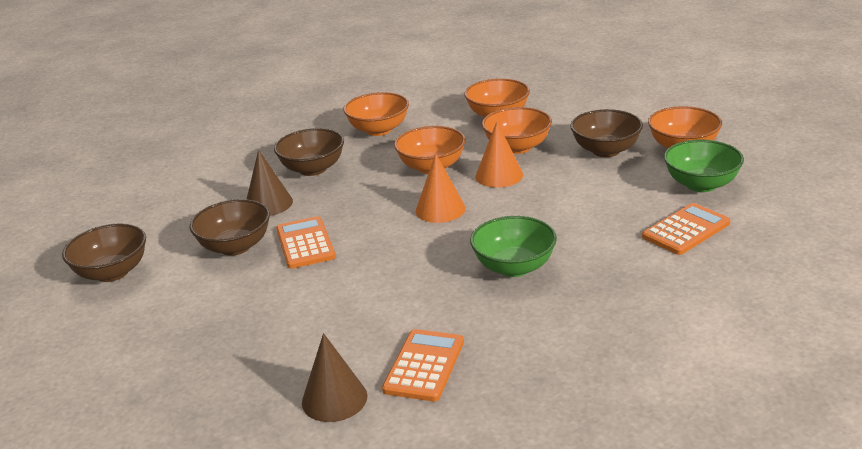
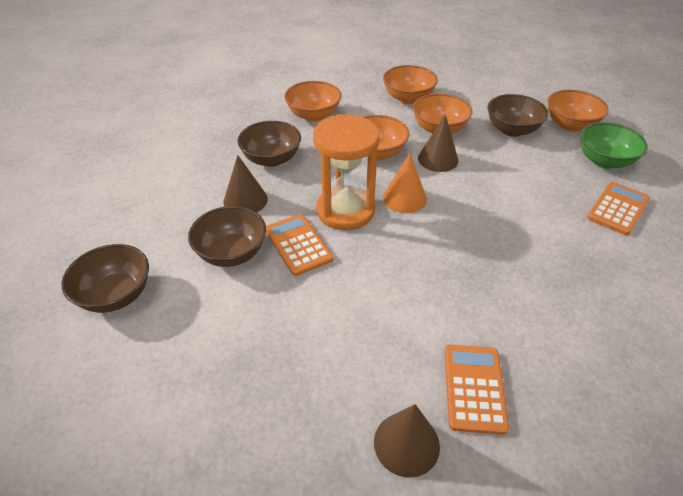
camera: 15 degrees left, 15 degrees up
green bowl [470,216,557,277] -> none
orange cone [475,121,523,188] -> brown cone [418,115,458,172]
none -> orange hourglass [313,114,380,230]

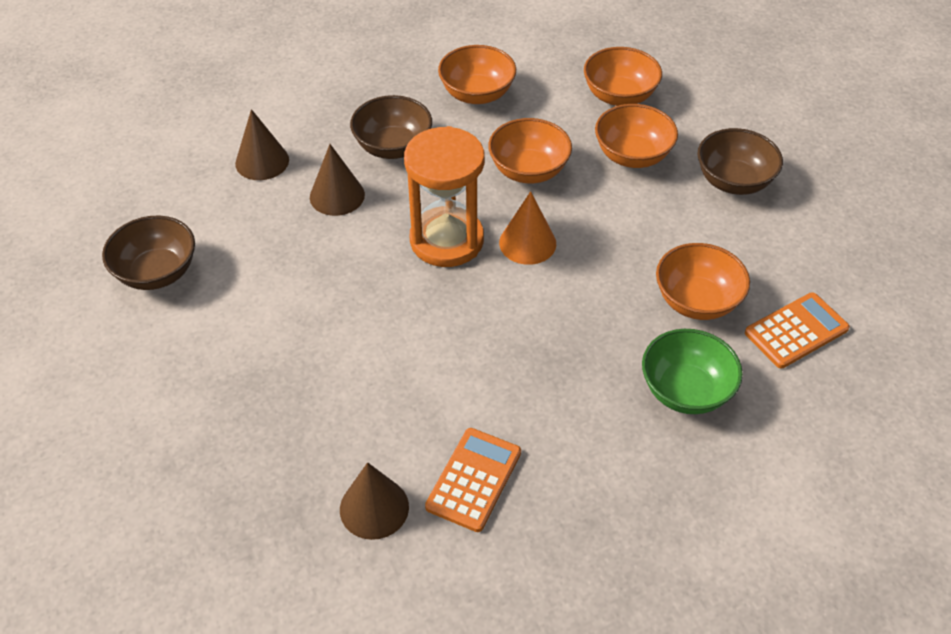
camera: 20 degrees right, 5 degrees up
brown bowl [188,206,266,267] -> none
orange calculator [266,214,333,276] -> none
brown cone [418,115,458,172] -> brown cone moved to [235,109,289,180]
orange bowl [547,90,609,132] -> orange bowl moved to [656,243,750,320]
green bowl [580,122,648,169] -> green bowl moved to [642,329,743,414]

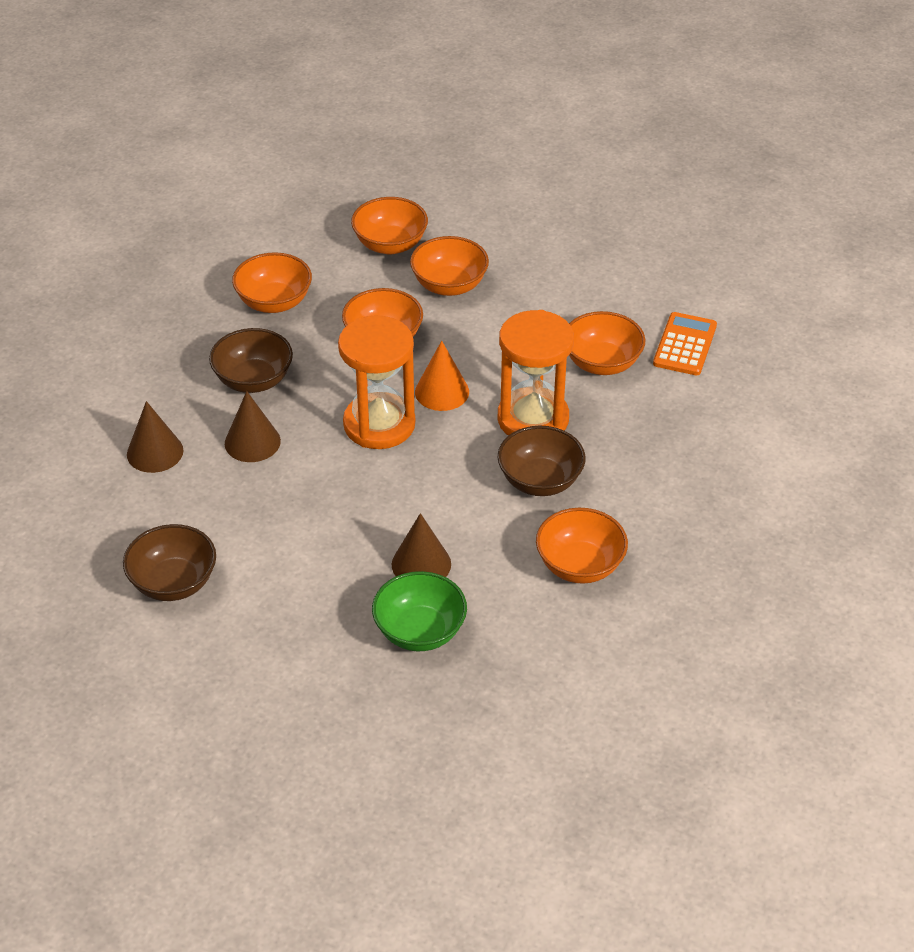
camera: 40 degrees left, 5 degrees down
brown cone [340,462,409,540] -> brown cone moved to [392,513,451,577]
orange calculator [425,428,521,532] -> orange bowl [536,508,628,584]
green bowl [642,329,743,414] -> green bowl moved to [372,571,467,651]
brown bowl [697,128,783,195] -> brown bowl moved to [497,426,586,496]
none -> orange hourglass [497,310,574,436]

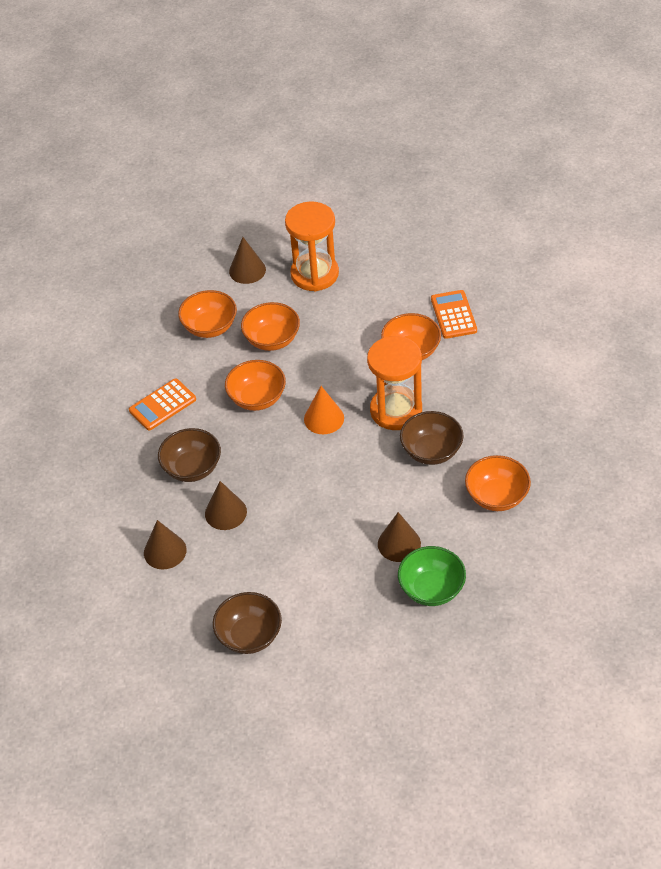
camera: 25 degrees left, 5 degrees up
orange bowl [232,252,312,313] -> orange calculator [129,378,196,431]
orange hourglass [338,316,415,449] -> orange hourglass moved to [285,202,339,292]
none -> brown cone [229,237,266,284]

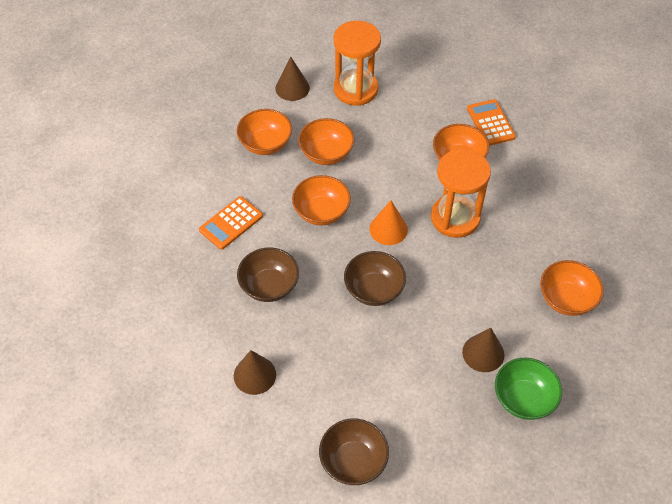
camera: 10 degrees left, 5 degrees up
brown cone [205,481,247,530] -> none
brown bowl [400,411,464,465] -> brown bowl moved to [344,251,406,306]

